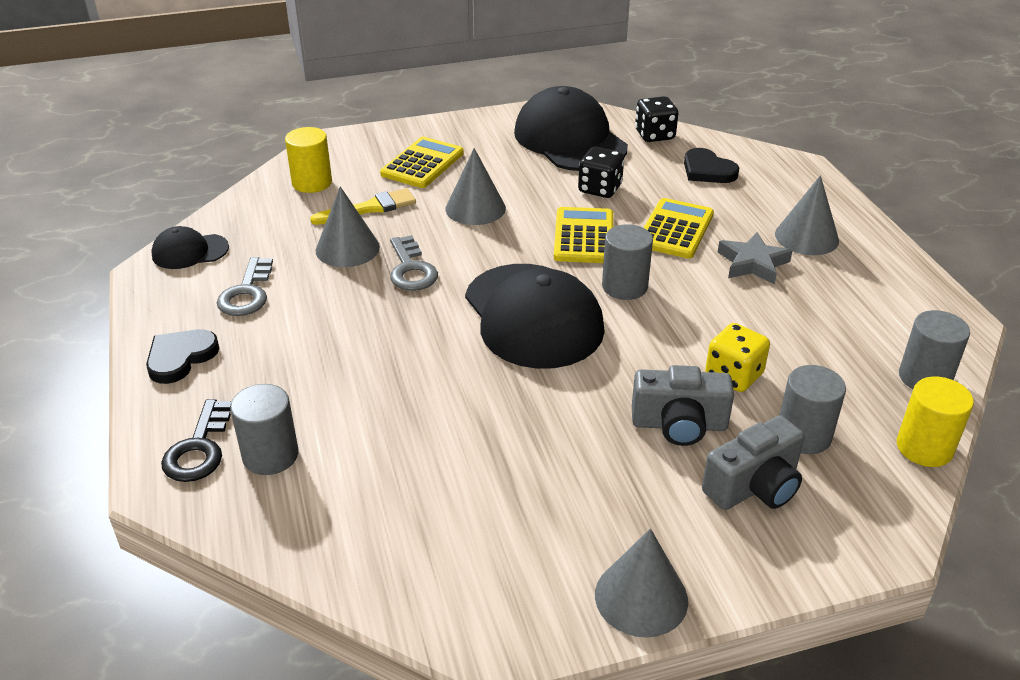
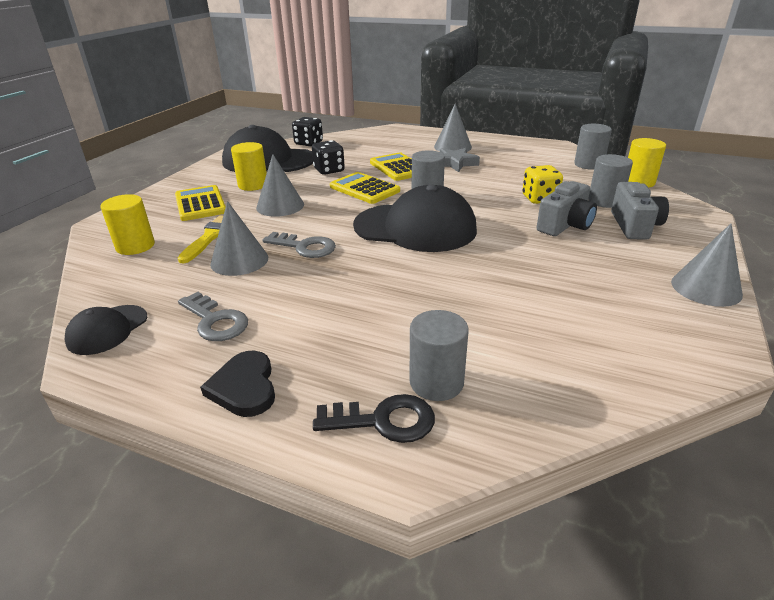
camera: 50 degrees left, 5 degrees down
black key [161,399,232,482] -> black key turned 45 degrees counterclockwise [313,394,435,443]
black heart [684,148,739,183] -> none
none -> yellow cylinder [231,142,267,191]

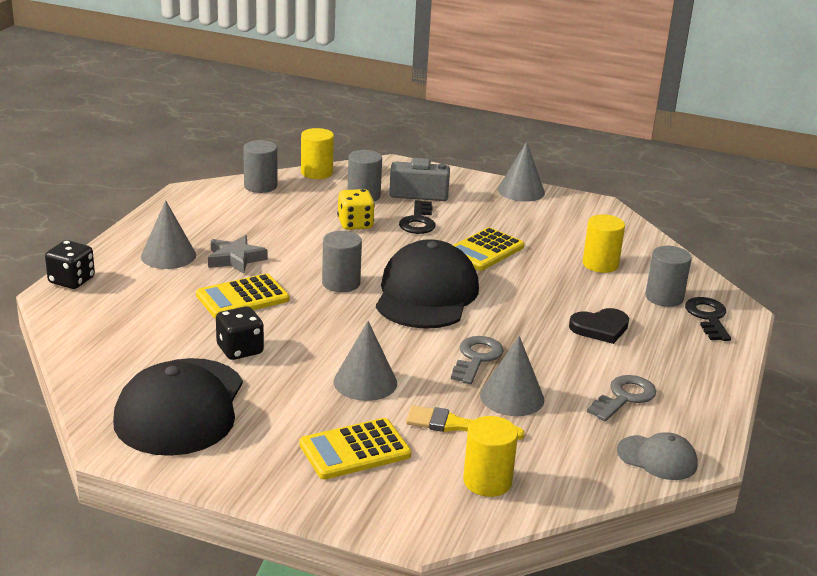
camera: 95 degrees left, 5 degrees down
black cap [65,305,147,355] -> grey cap [617,432,698,480]
black heart [200,350,275,417] -> black heart moved to [569,308,629,344]
yellow cylinder [231,142,267,191] -> yellow cylinder moved to [582,214,625,273]
black dice [292,117,323,147] -> black dice moved to [45,240,95,289]
yellow calculator [330,172,400,204] -> yellow calculator moved to [453,227,524,271]
grey camera [537,181,597,236] -> black key [399,200,435,234]

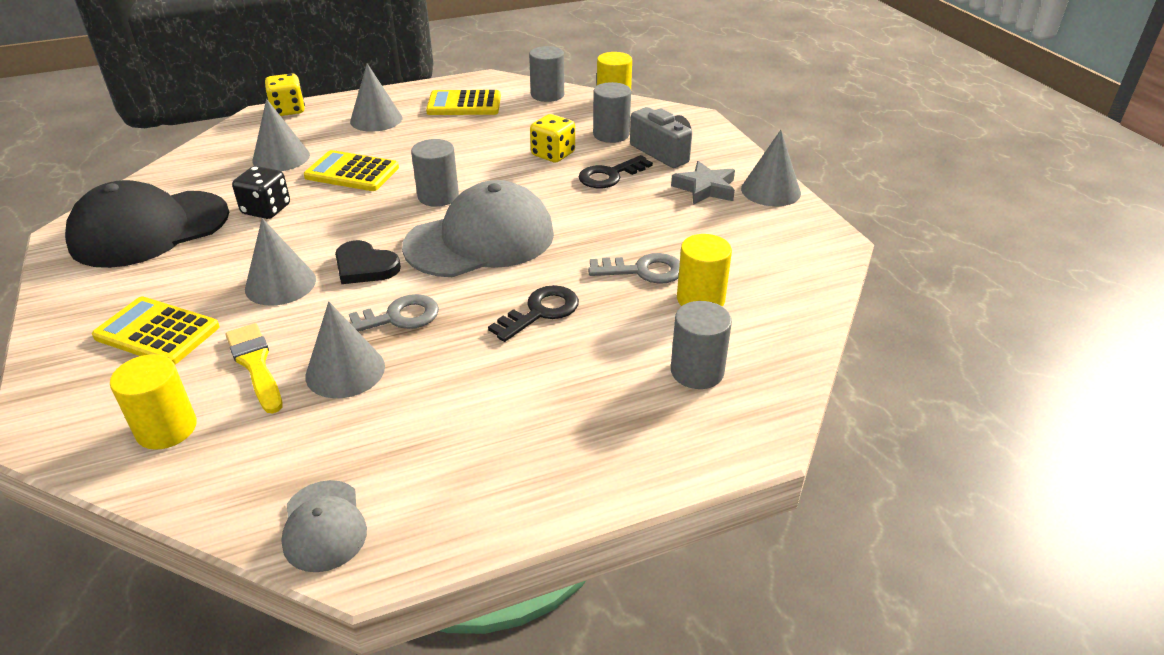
camera: 50 degrees right, 10 degrees up
black dice [45,240,95,289] -> yellow dice [265,73,305,116]
grey star [208,235,268,274] -> grey star moved to [671,161,735,205]
black cap [376,239,479,329] -> grey cap [402,180,554,277]
yellow calculator [453,227,524,271] -> yellow calculator moved to [426,90,501,115]
black heart [569,308,629,344] -> black heart moved to [335,240,401,284]
grey key [587,375,656,421] -> grey key moved to [588,253,680,284]
black key [685,297,731,341] -> black key moved to [488,285,579,342]
none -> grey cone [252,99,310,171]

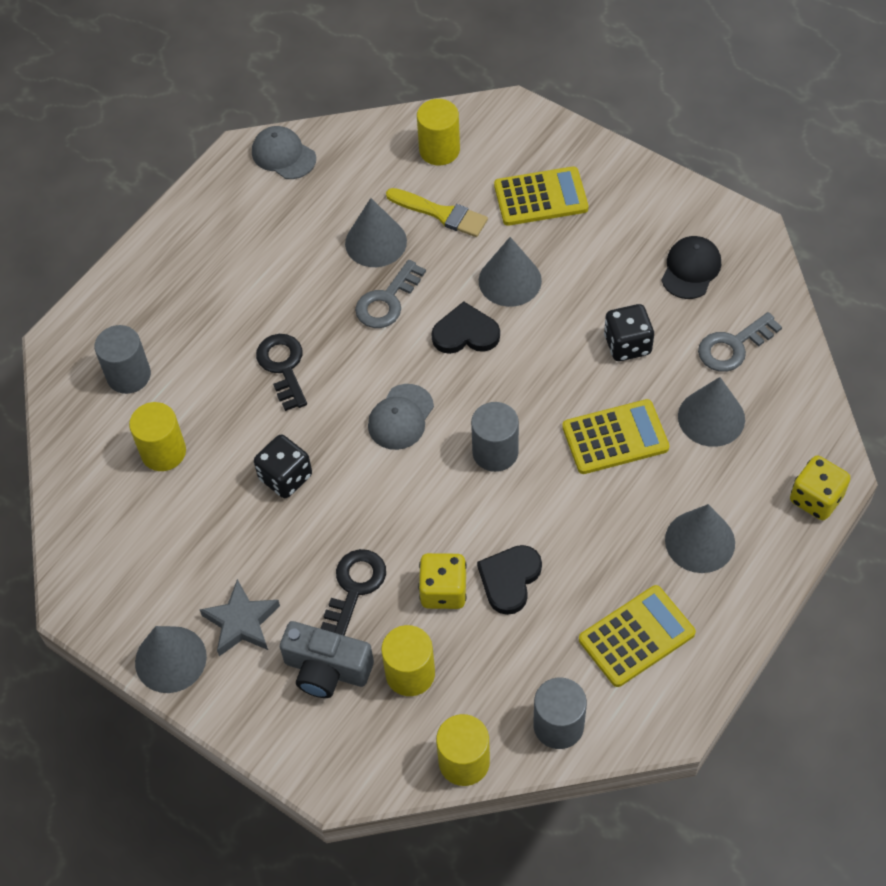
camera: 150 degrees right, 20 degrees up
black cap [65,180,229,268] -> black cap [661,236,721,299], size x0.49
grey cap [402,180,554,277] -> grey cap [368,384,434,450], size x0.49
black key [488,285,579,342] -> black key turned 150 degrees clockwise [256,334,307,411]
grey key [588,253,680,284] -> grey key moved to [698,312,782,372]
grey cylinder [593,82,631,143] -> yellow cylinder [381,625,435,696]
none -> black dice [254,435,312,498]
none -> black heart [477,545,542,615]

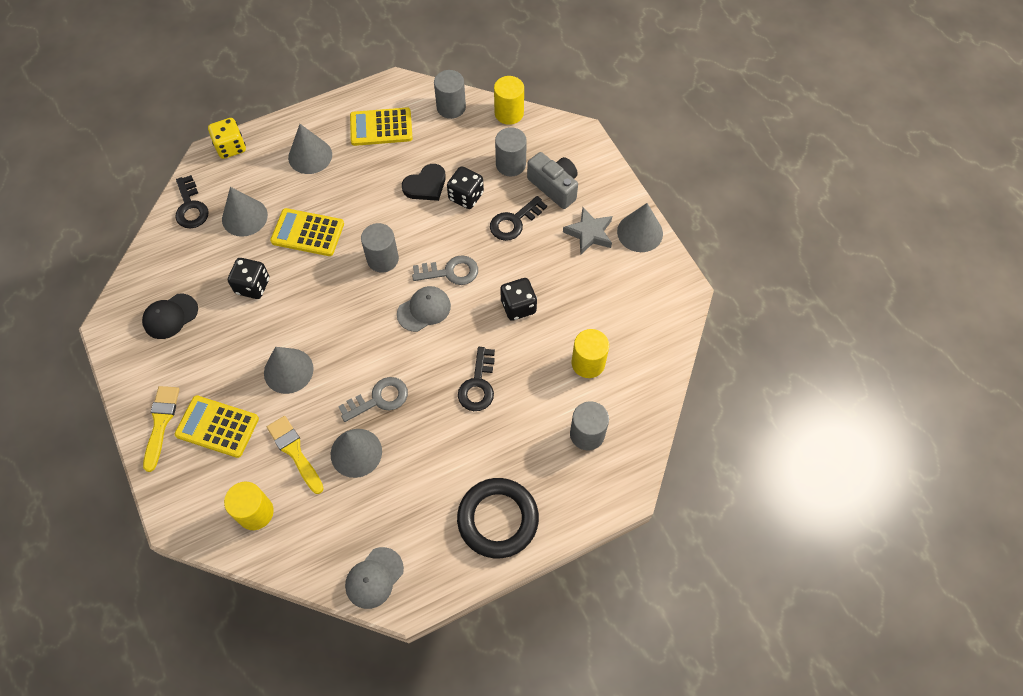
camera: 155 degrees left, 5 degrees up
grey cap [252,126,316,179] -> grey cap turned 60 degrees clockwise [345,547,404,609]
yellow cylinder [381,625,435,696] -> grey cylinder [495,127,527,176]
yellow dice [418,553,467,609] -> black dice [447,166,484,209]
black heart [431,301,500,354] -> none
grey key [698,312,782,372] -> grey key moved to [412,255,478,285]
none -> yellow brush [143,386,180,472]
none -> black key [175,175,209,228]
none -> black ring [457,478,539,558]

